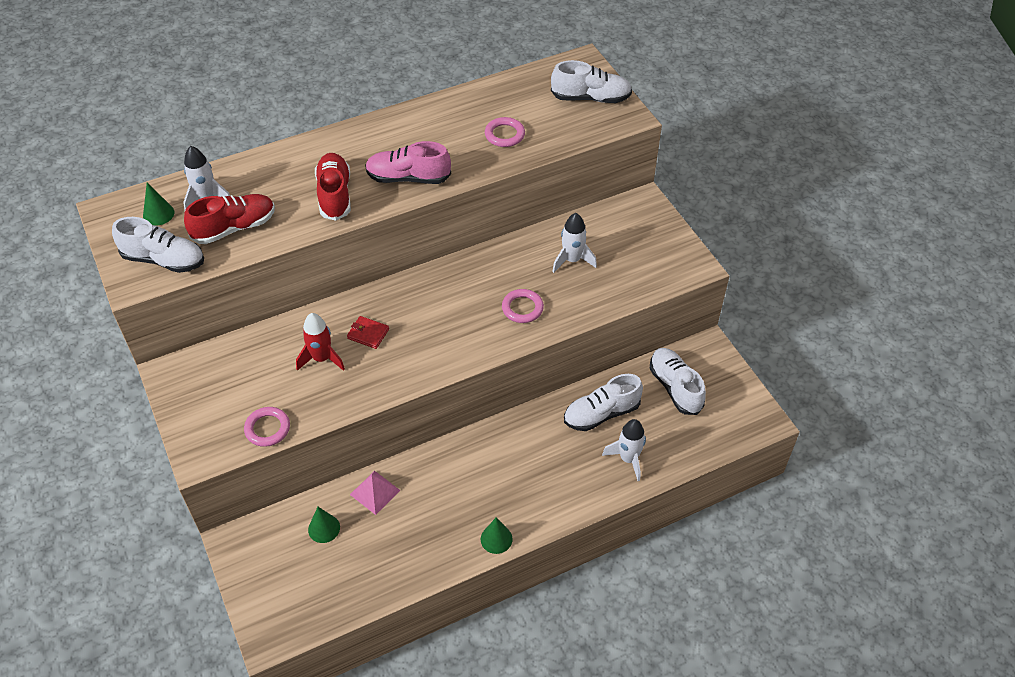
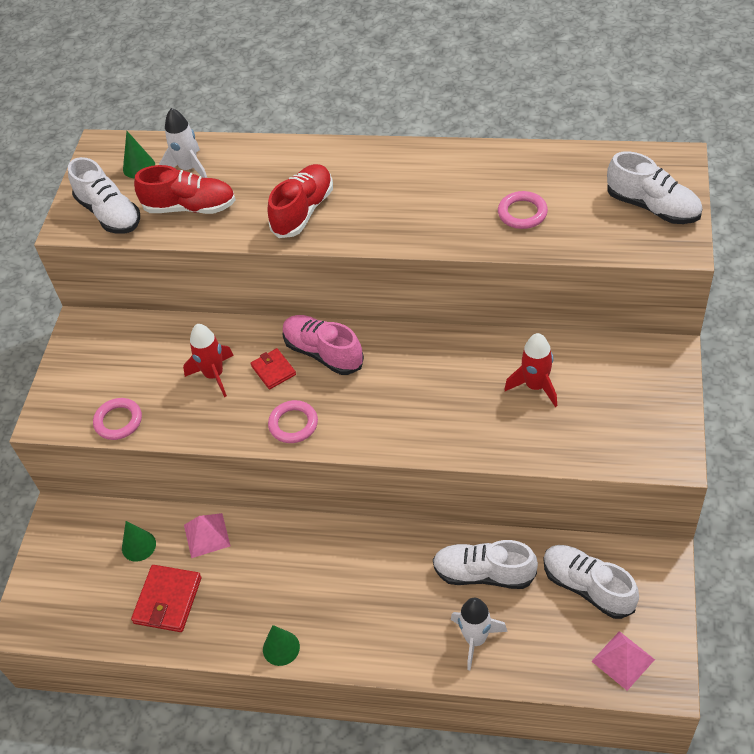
camera: 40 degrees right, 0 degrees up
pink shoe [365,141,451,184] -> pink shoe moved to [283,315,364,375]
pink ring [502,289,544,323] -> pink ring moved to [268,400,318,443]
white rocket [552,213,597,273] -> red rocket [504,333,557,407]
white shoe [649,348,706,415] -> white shoe turned 60 degrees counterclockwise [544,545,639,619]
none -> red wallet [131,565,202,632]
none -> pink pyramid [591,631,655,691]

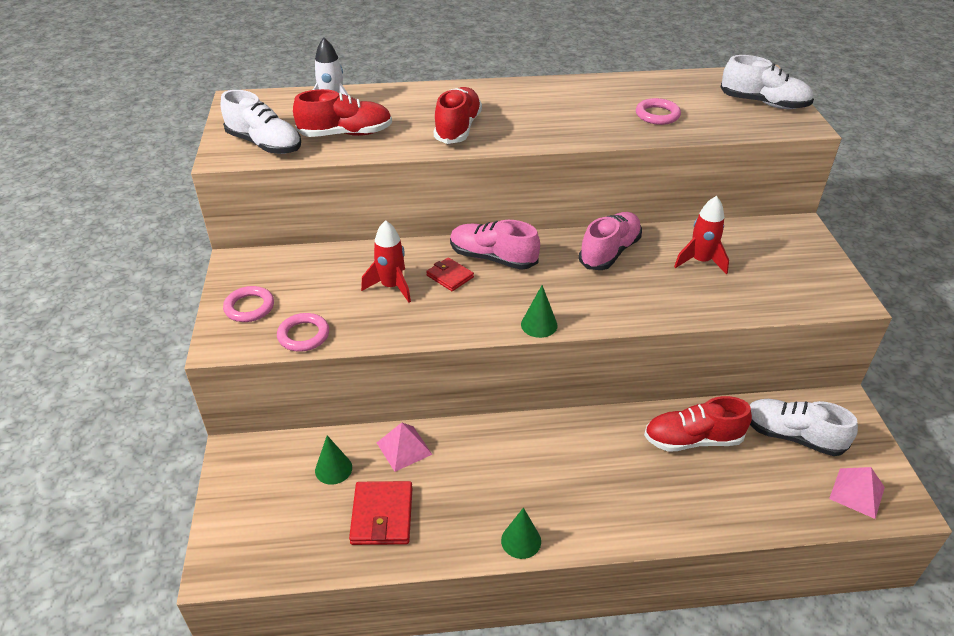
camera: 20 degrees left, 10 degrees down
green cone [123,131,155,178] -> green cone moved to [521,285,558,338]
pink ring [268,400,318,443] -> pink ring moved to [223,286,274,322]
white shoe [433,540,538,589] -> red shoe [644,396,752,452]
white rocket [451,598,508,670] -> none
none -> pink shoe [579,212,642,270]

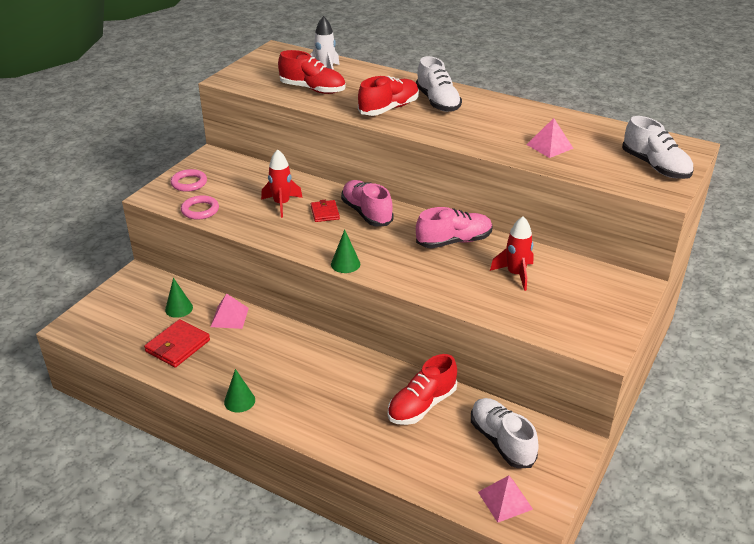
camera: 35 degrees right, 5 degrees down
white shoe [221,90,301,154] -> white shoe moved to [416,56,462,112]
pink ring [636,98,681,125] -> pink pyramid [526,118,574,158]
red shoe [644,396,752,452] -> red shoe turned 75 degrees counterclockwise [388,354,457,425]

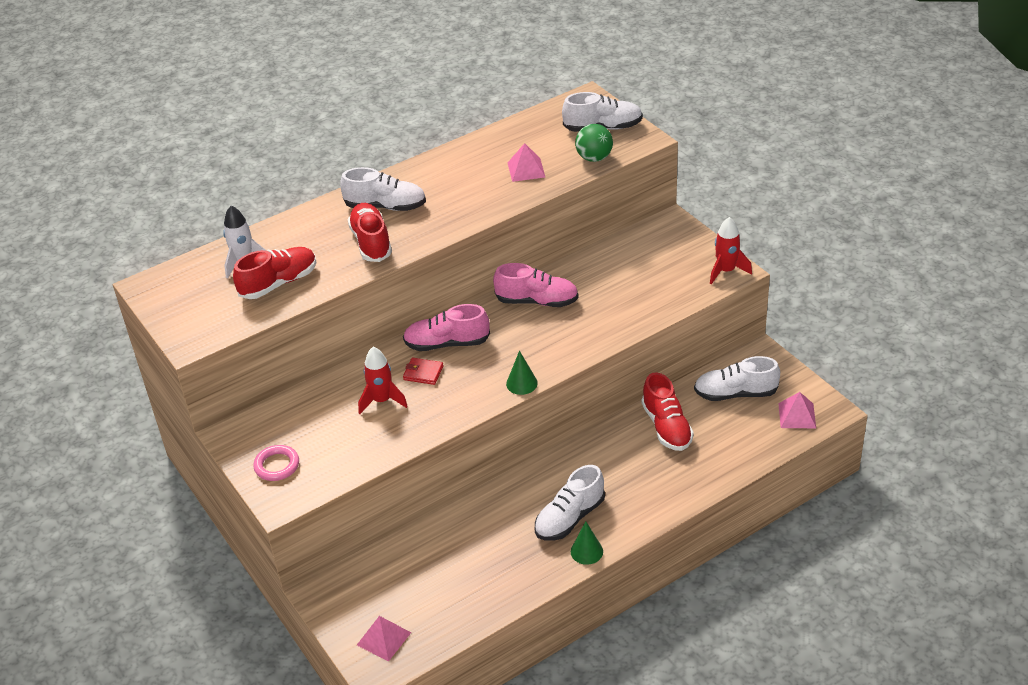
camera: 60 degrees left, 5 degrees up
red wallet [144,319,210,368] -> none
green cone [165,278,193,318] -> none
pink ring [181,195,219,220] -> none
pink pyramid [211,294,249,329] -> pink pyramid moved to [357,616,411,661]
pink shoe [416,207,492,248] -> pink shoe turned 90 degrees clockwise [493,263,579,307]
red rocket [490,216,534,291] -> red rocket moved to [710,217,752,284]
none -> white shoe [535,465,605,541]
none -> green ball [575,124,613,162]

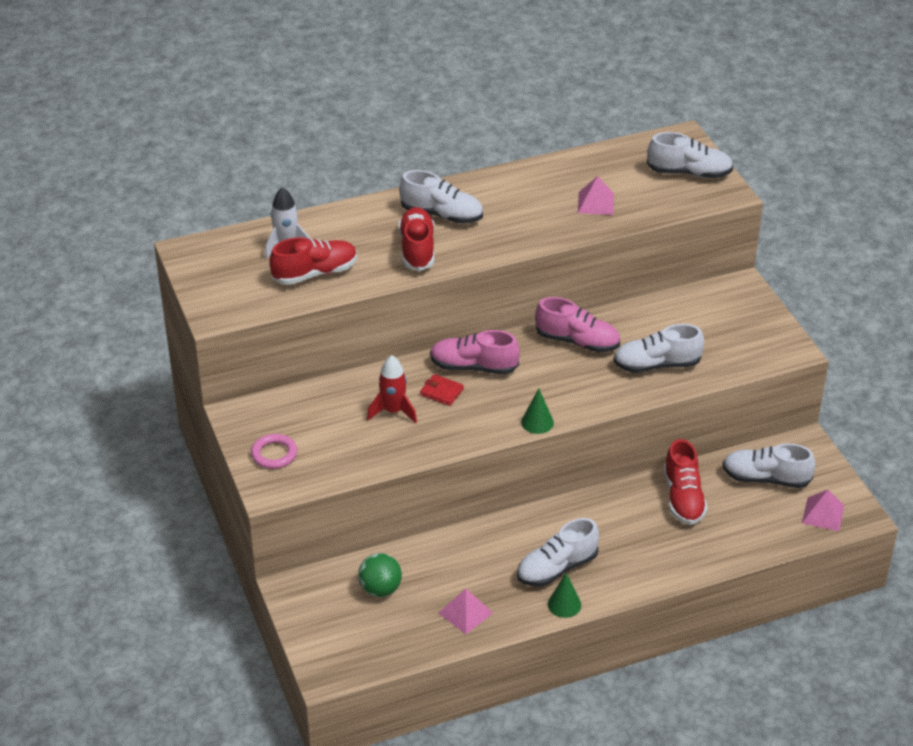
camera: 10 degrees right, 0 degrees up
pink pyramid [357,616,411,661] -> pink pyramid moved to [438,588,493,634]
green ball [575,124,613,162] -> green ball moved to [358,553,402,597]
red rocket [710,217,752,284] -> none
none -> white shoe [613,324,704,373]

